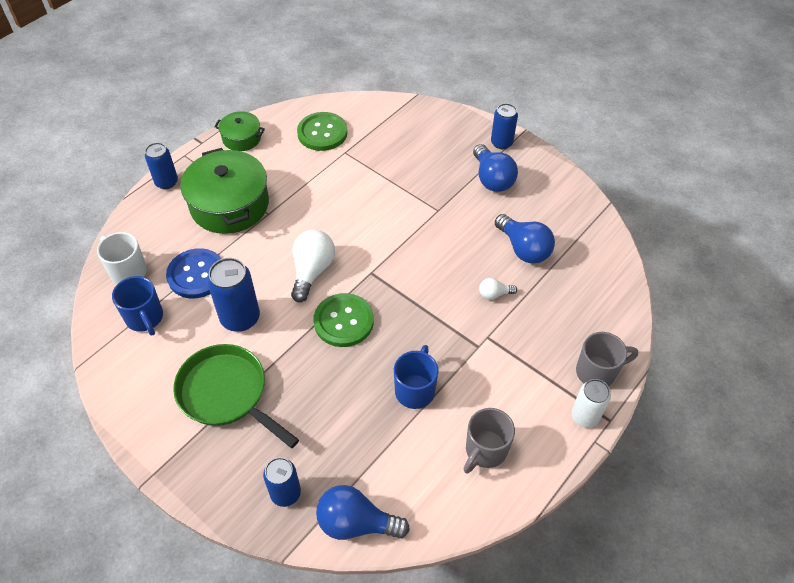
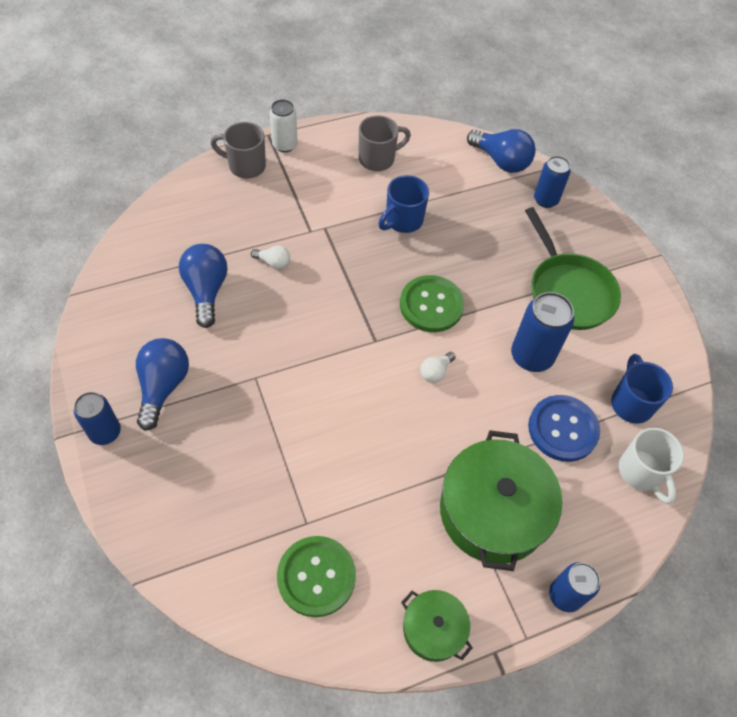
camera: 155 degrees left, 5 degrees up
white light bulb [291,230,335,302] -> white light bulb [420,352,456,383], size x0.52

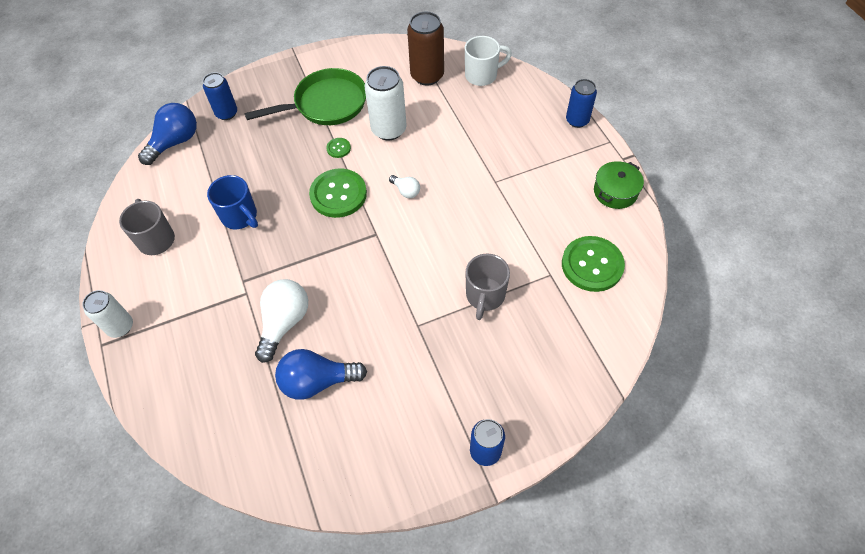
camera: 85 degrees left, 0 degrees up
blue light bulb [136,338,189,431] -> none
grey mug [211,122,266,178] -> grey mug moved to [465,253,510,320]
white light bulb [251,245,290,269] -> white light bulb [255,279,308,363], size x1.94
green pot [440,430,562,571] -> none
blue can [511,292,574,372] -> white can [365,66,407,141]
blue button [528,395,600,462] -> none
blue mug [611,354,673,424] -> brown can [407,12,444,85]
none -> green button [326,138,351,158]

